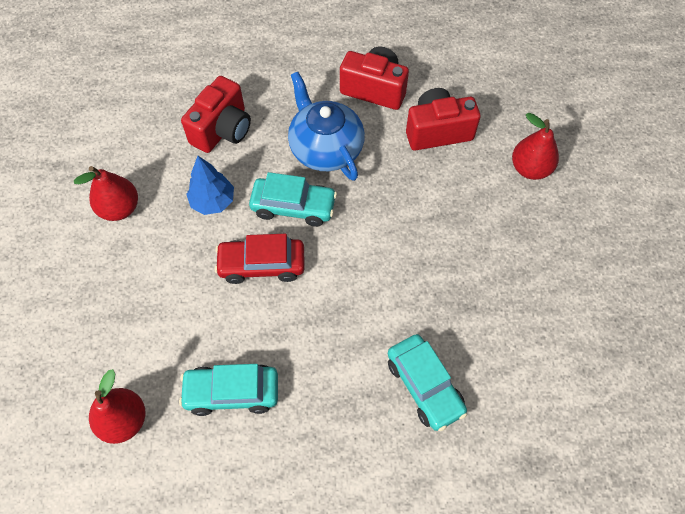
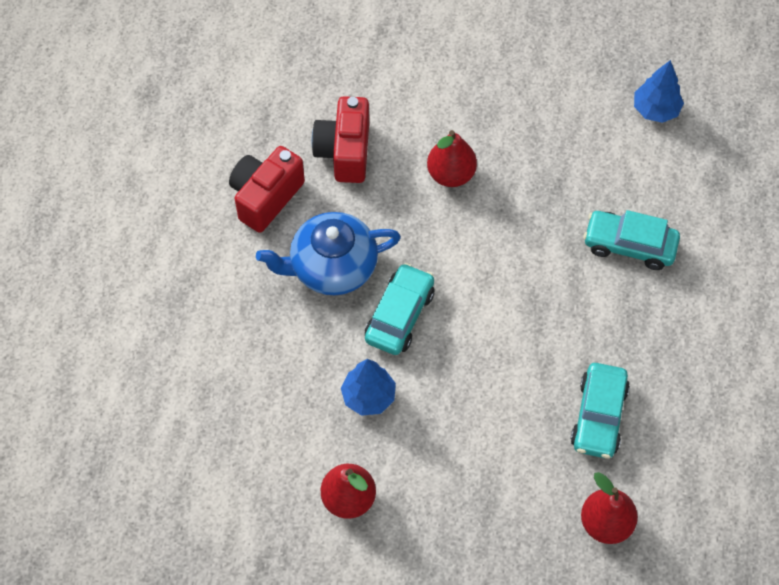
camera: 75 degrees left, 0 degrees up
red camera [181,76,251,153] -> none
red car [215,234,305,284] -> none
turquoise car [388,334,467,431] -> turquoise car turned 150 degrees counterclockwise [583,210,680,270]
red pear [512,113,559,180] -> red pear moved to [427,130,477,187]
none -> blue tree [634,60,684,123]

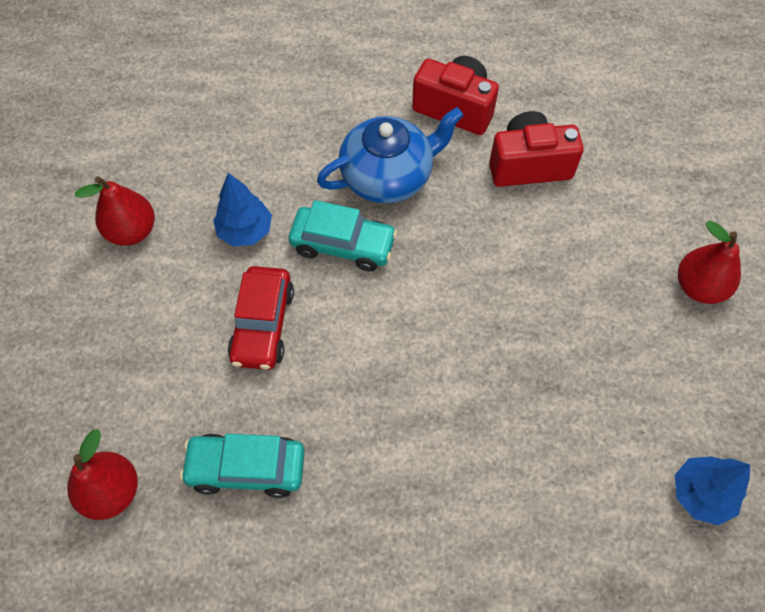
camera: 80 degrees right, 0 degrees up
blue teapot [256,212,401,295] -> blue teapot turned 90 degrees clockwise [317,107,464,203]
red pear [427,130,477,187] -> red pear moved to [678,221,741,304]
turquoise car [583,210,680,270] -> none
none -> red car [228,266,294,370]

